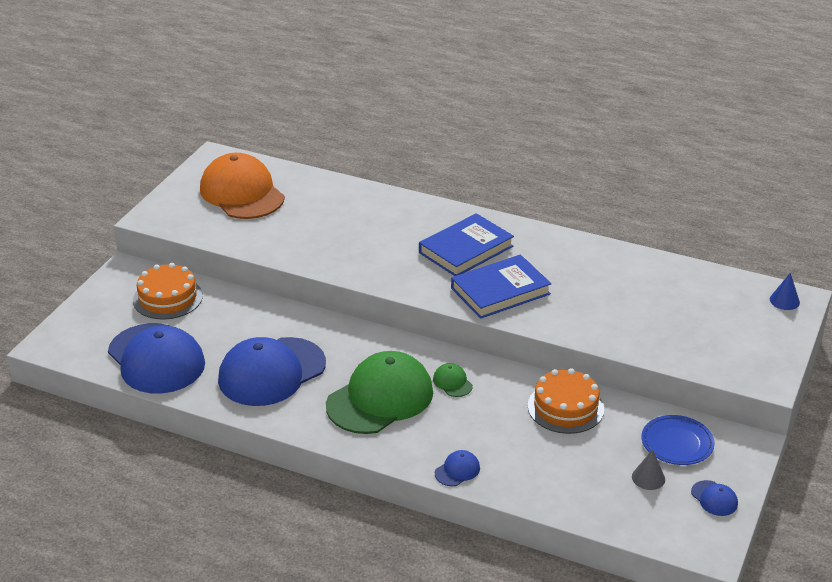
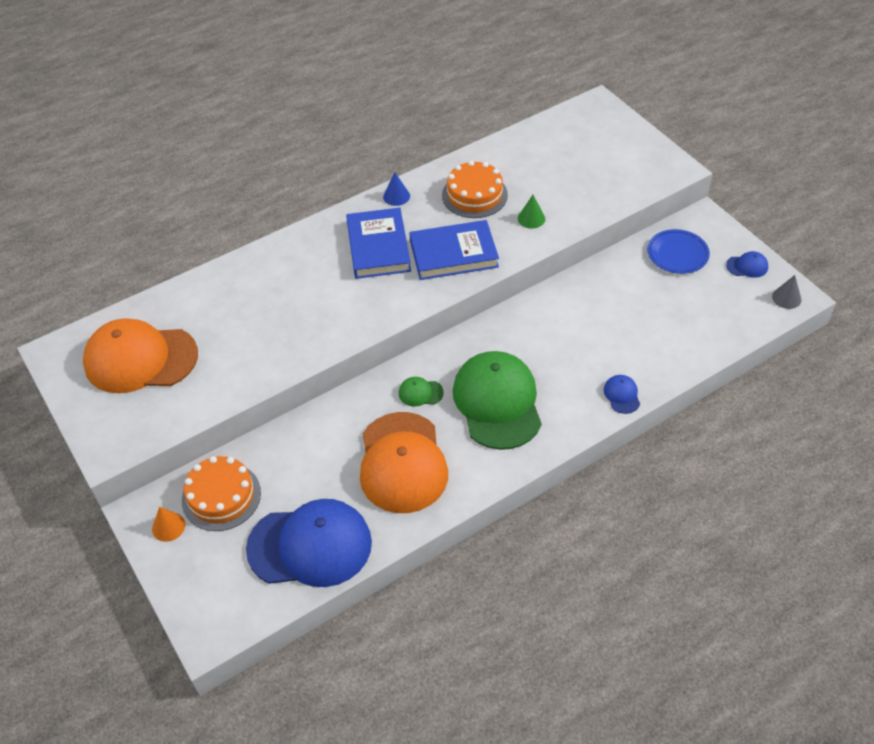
camera: 55 degrees left, 15 degrees up
blue cap [218,337,326,406] -> orange cap [360,412,448,513]
green cap [433,363,473,397] -> green cap moved to [399,377,444,407]
blue book [451,255,551,319] -> blue book turned 75 degrees clockwise [409,220,499,280]
orange cake [528,368,604,434] -> orange cake moved to [442,161,508,218]
grey cone [632,449,665,490] -> grey cone moved to [772,275,802,309]
blue cone [770,273,800,310] -> blue cone moved to [383,173,410,206]
none -> orange cone [152,507,185,542]
none -> green cone [518,195,545,229]

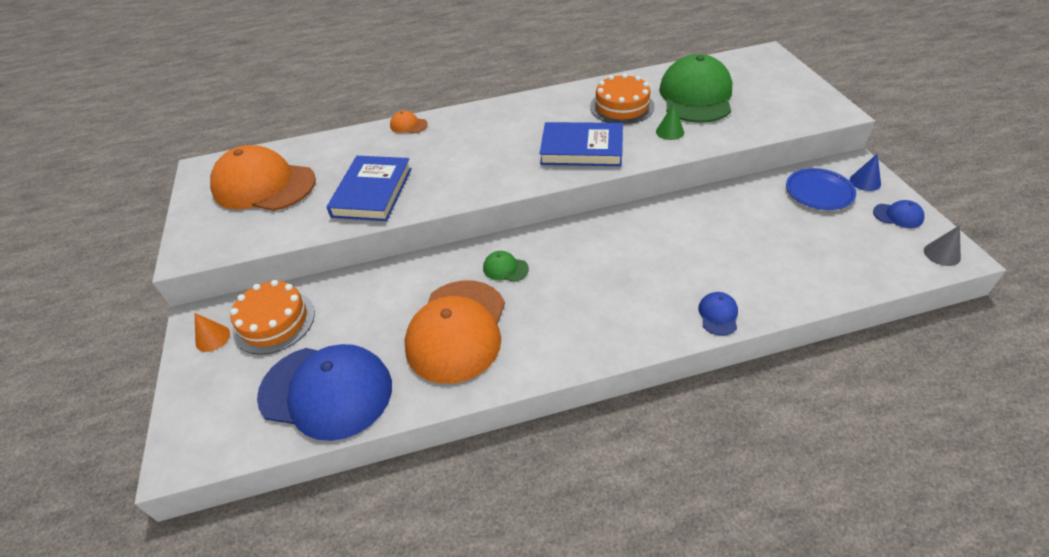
camera: 20 degrees right, 5 degrees down
blue book [346,208,411,279] -> blue book moved to [327,156,412,221]
blue cone [383,173,410,206] -> blue cone moved to [850,154,881,191]
green cap [453,351,542,450] -> green cap moved to [659,54,732,123]
none -> orange cap [390,111,428,133]

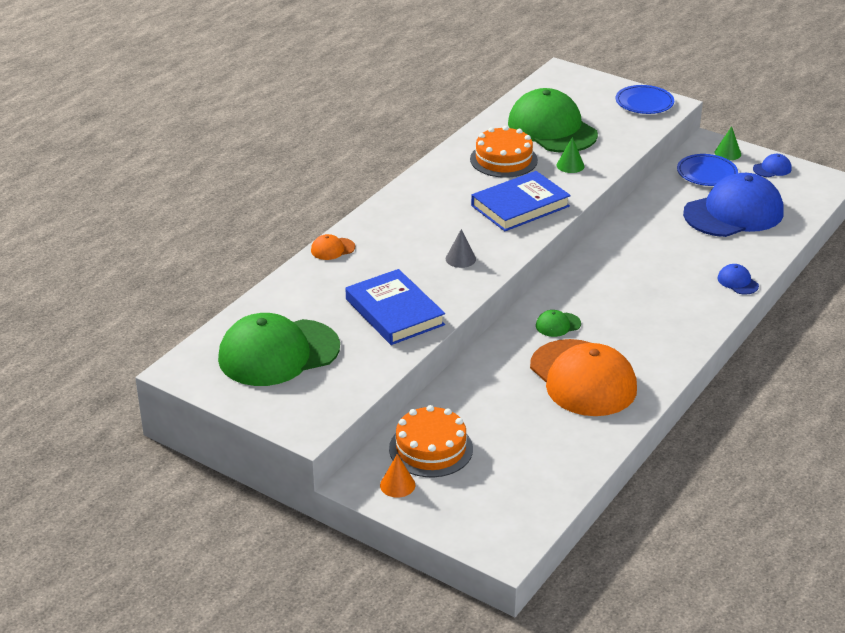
camera: 45 degrees left, 10 degrees down
orange cap [210,145,316,211] -> green cap [218,313,340,386]
blue cap [257,344,392,441] -> blue cap moved to [683,173,783,237]
blue cone [850,154,881,191] -> green cone [715,126,741,160]
grey cone [924,225,961,266] -> grey cone moved to [446,229,476,268]
none -> blue plate [616,85,674,114]

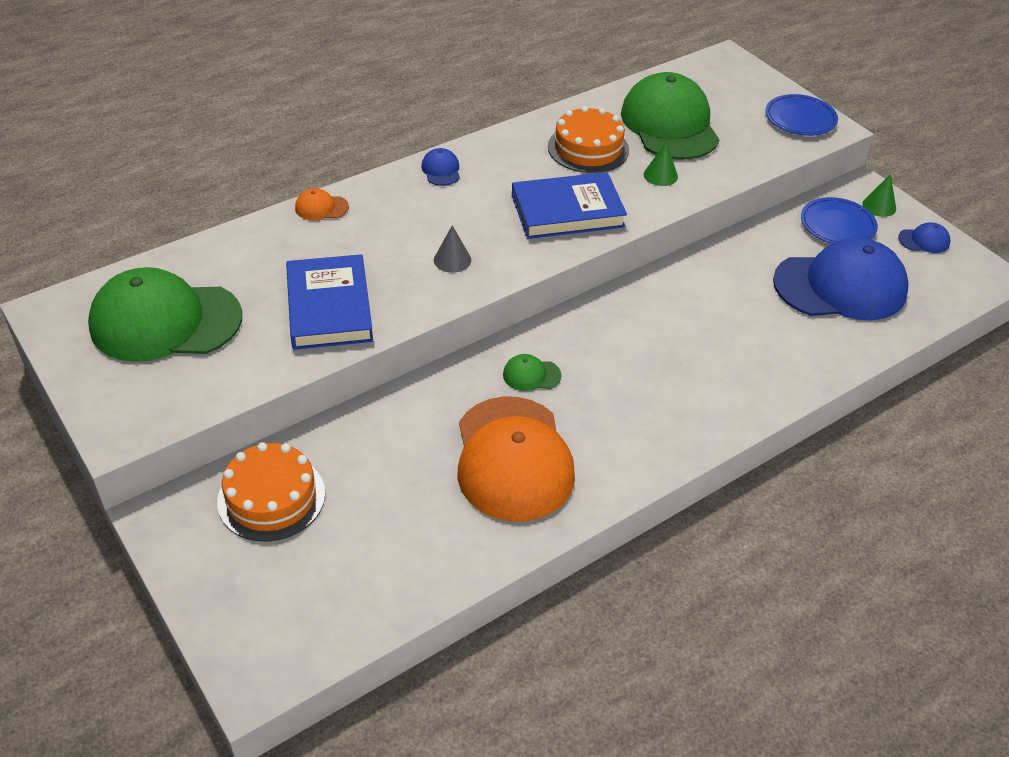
camera: 20 degrees right, 10 degrees up
orange cone [380,454,415,498] -> none
blue cap [718,264,759,295] -> blue cap moved to [421,148,460,186]

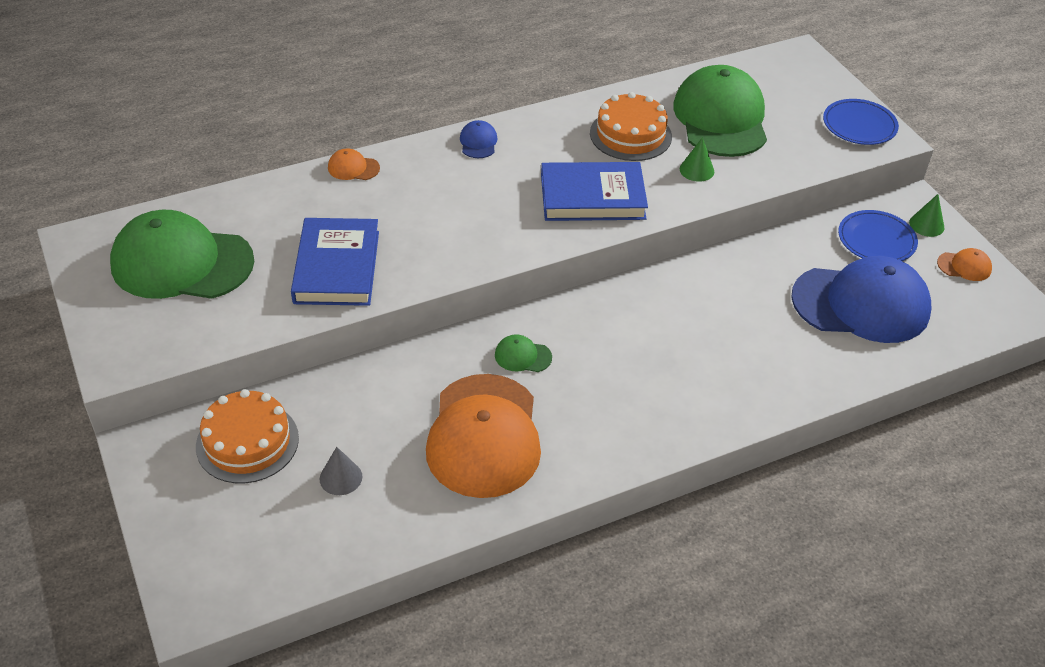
camera: 10 degrees right, 0 degrees up
grey cone [434,225,471,273] -> grey cone moved to [320,447,362,495]
blue cap [898,222,950,253] -> orange cap [937,248,992,281]

